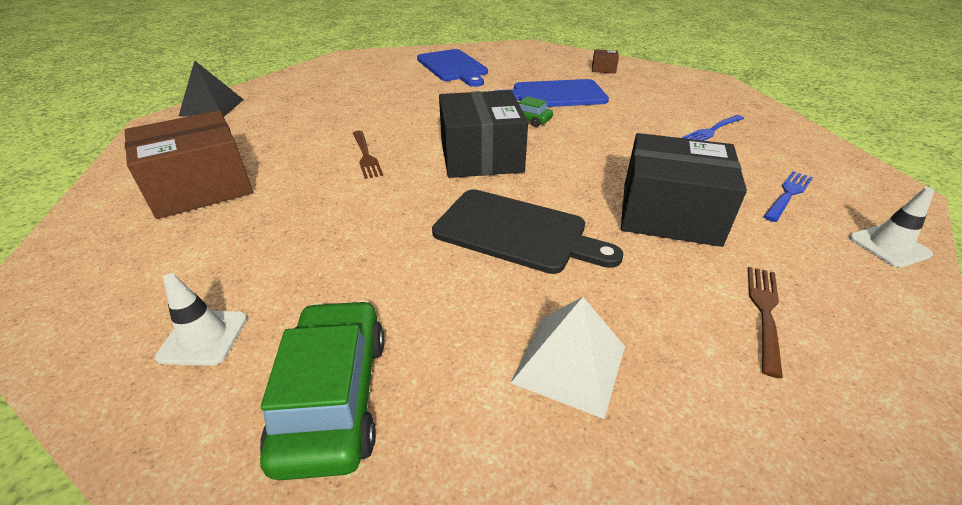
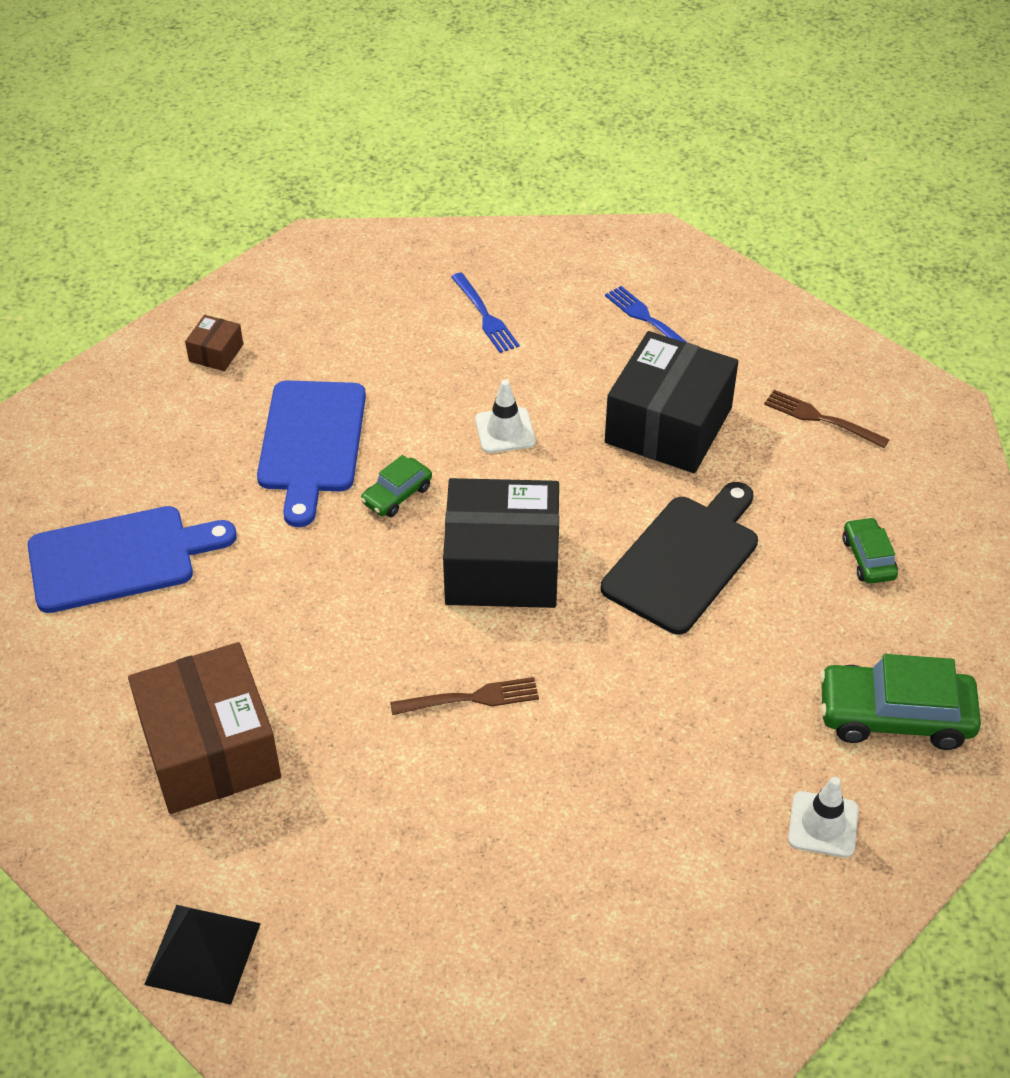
camera: 80 degrees left, 10 degrees up
brown box [125,111,253,219] -> brown box moved to [128,642,281,814]
white pyramid [511,297,625,419] -> green car [842,517,898,584]
white traffic cone [849,187,935,268] -> white traffic cone moved to [475,379,536,453]

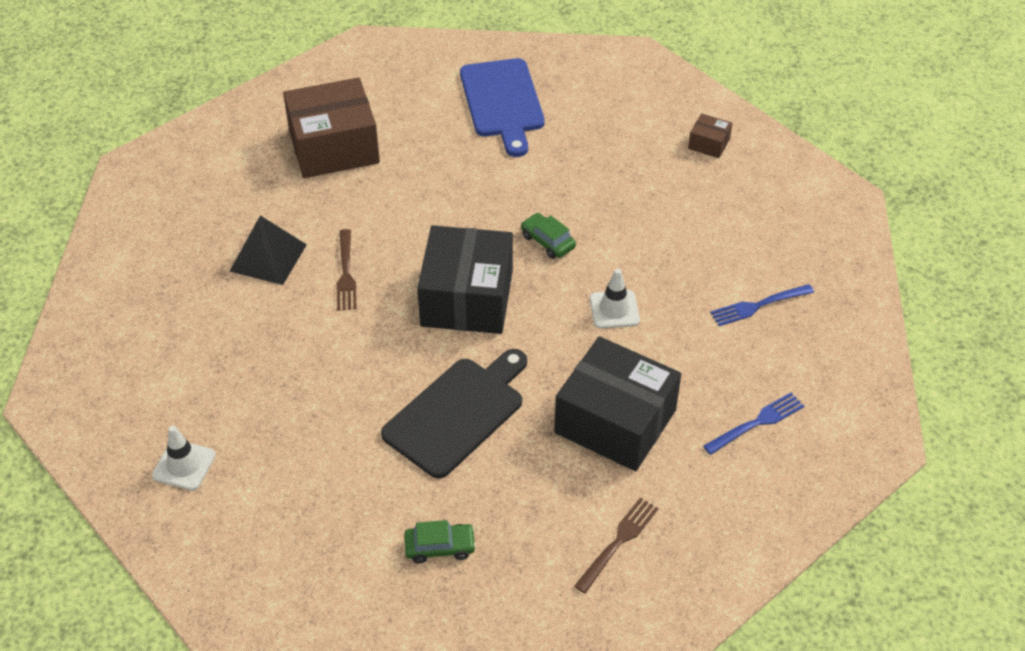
camera: 95 degrees right, 0 degrees up
black pyramid [144,905,261,1005] -> black pyramid moved to [230,215,307,285]
blue cutting board [257,380,366,527] -> none
black cutting board [601,482,758,635] -> black cutting board turned 90 degrees counterclockwise [381,349,527,479]
green car [819,654,981,750] -> none

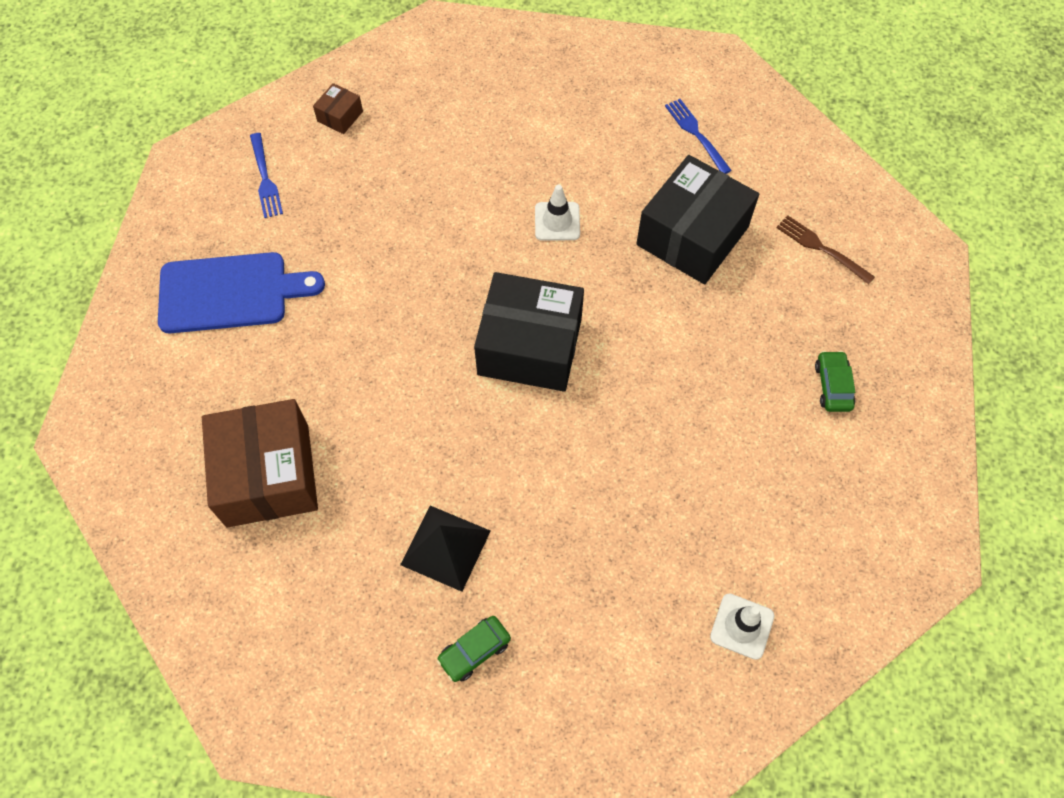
camera: 85 degrees left, 15 degrees up
brown fork [337,229,357,311] -> none
black cutting board [381,349,527,479] -> none
green car [521,213,576,259] -> green car moved to [437,616,511,682]
blue fork [710,284,814,326] -> blue fork moved to [250,133,283,218]

